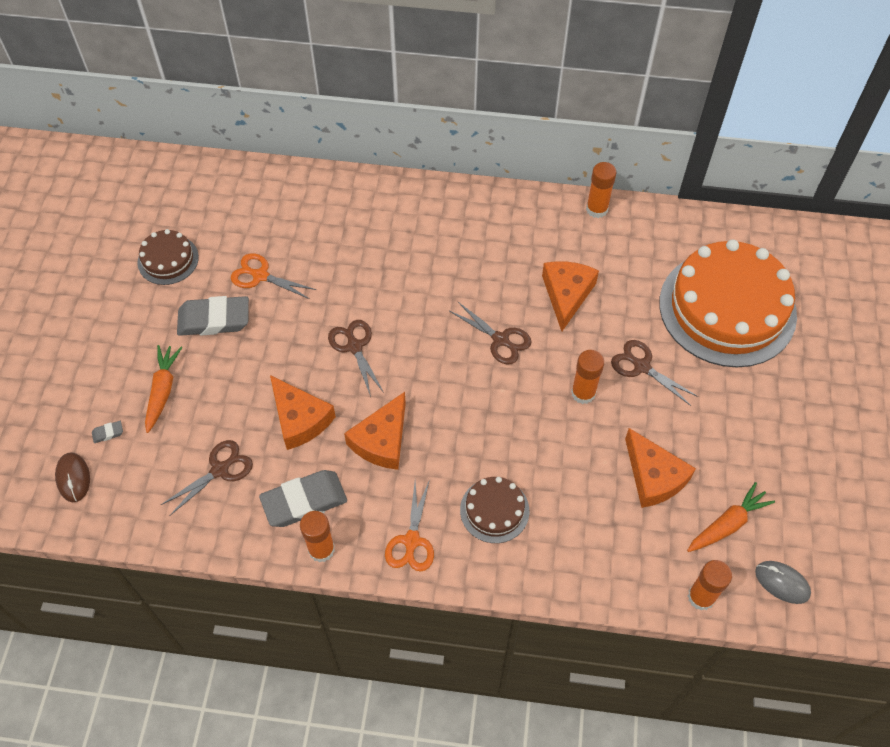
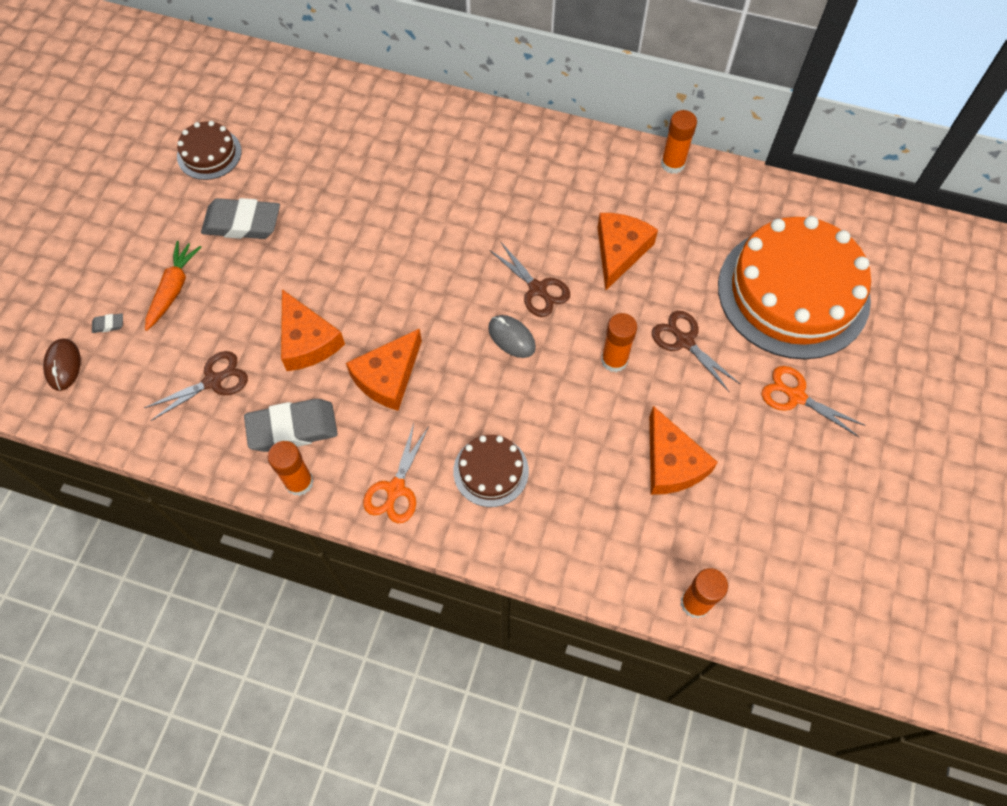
camera: 10 degrees right, 5 degrees up
orange scissors [231,253,316,299] -> orange scissors moved to [762,366,865,437]
brown scissors [328,320,384,397] -> none
orange carrot [687,482,775,552] -> none
grey mouse [755,561,811,604] -> grey mouse moved to [488,315,536,358]

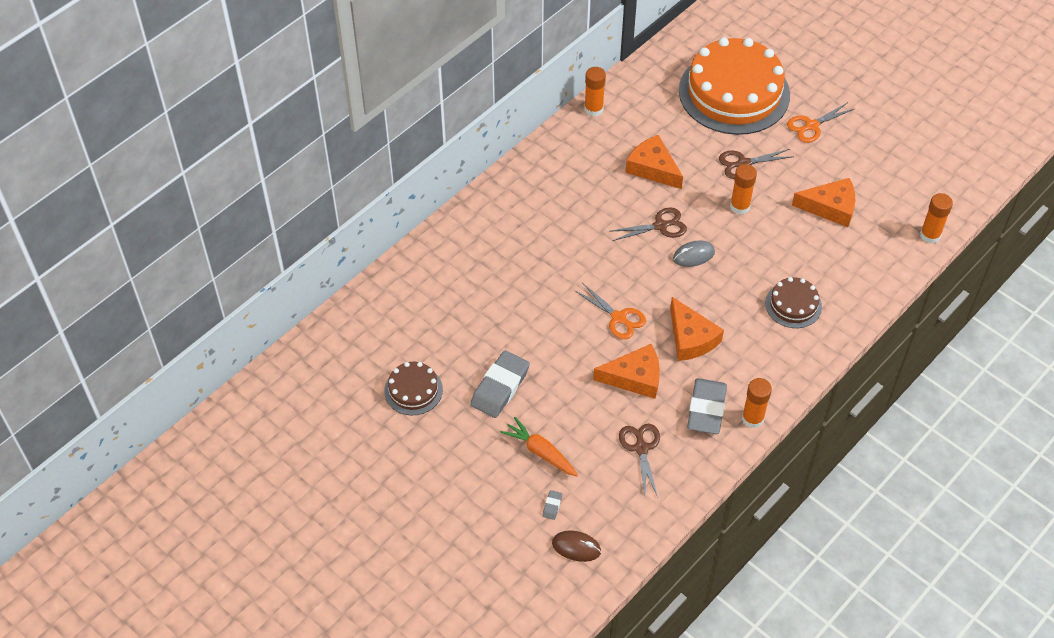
camera: 65 degrees left, 10 degrees down
orange scissors [363,423,429,523] -> orange scissors moved to [574,283,646,339]

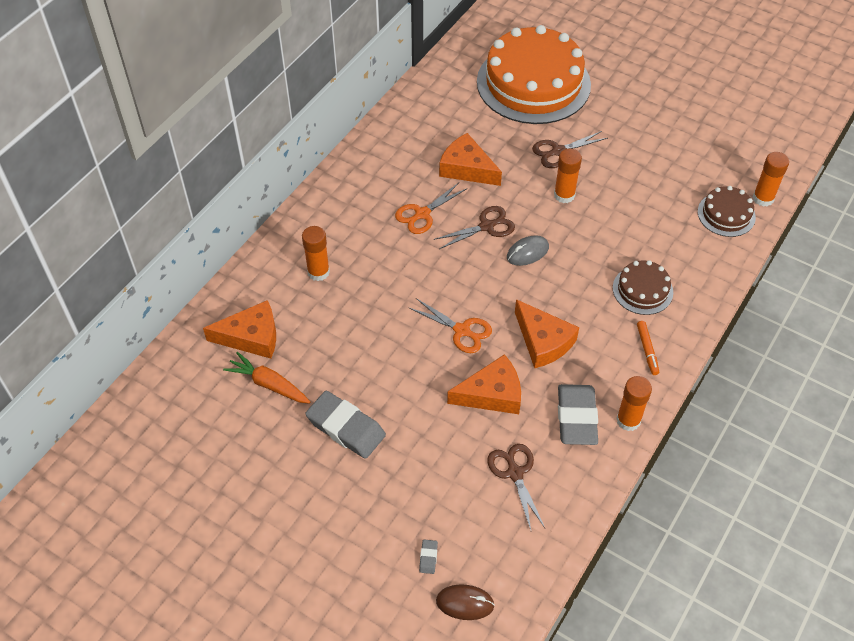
camera: 10 degrees left, 0 degrees up
brown cake [384,362,443,415] -> brown cake moved to [698,186,756,237]
grey eraser [470,351,530,418] -> grey eraser turned 75 degrees counterclockwise [305,391,386,459]
orange carrot [500,417,578,476] -> orange carrot moved to [223,352,310,404]
orange glue stick [584,67,606,116] -> orange glue stick moved to [302,226,330,281]
orange scissors [787,102,854,143] -> orange scissors moved to [395,183,468,234]
orange cheese [792,178,855,227] -> orange cheese moved to [203,300,276,359]
none -> orange marker [637,321,659,375]

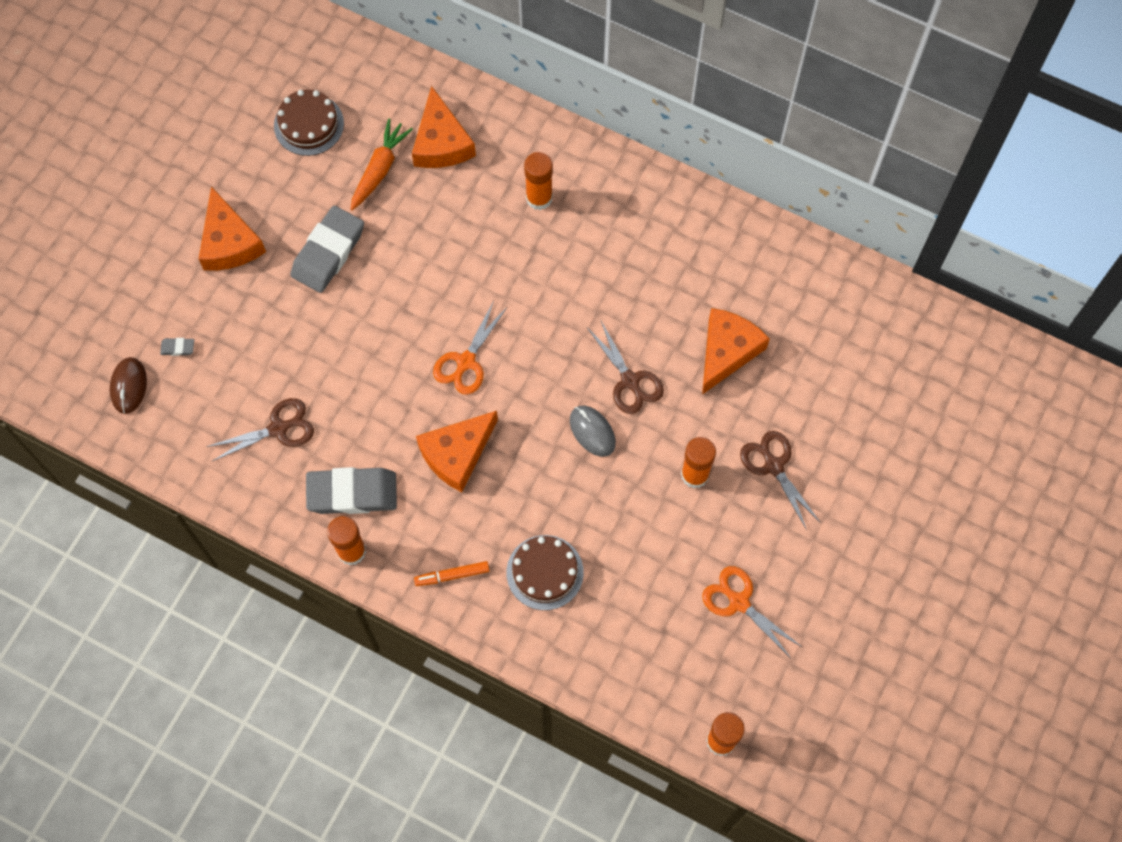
camera: 85 degrees right, 15 degrees up
orange scissors [395,183,468,234] -> orange scissors moved to [702,566,802,658]
orange cheese [447,354,521,414] -> orange cheese moved to [199,186,266,271]
orange cake [477,25,591,124] -> none
brown cake [698,186,756,237] -> brown cake moved to [274,90,344,156]

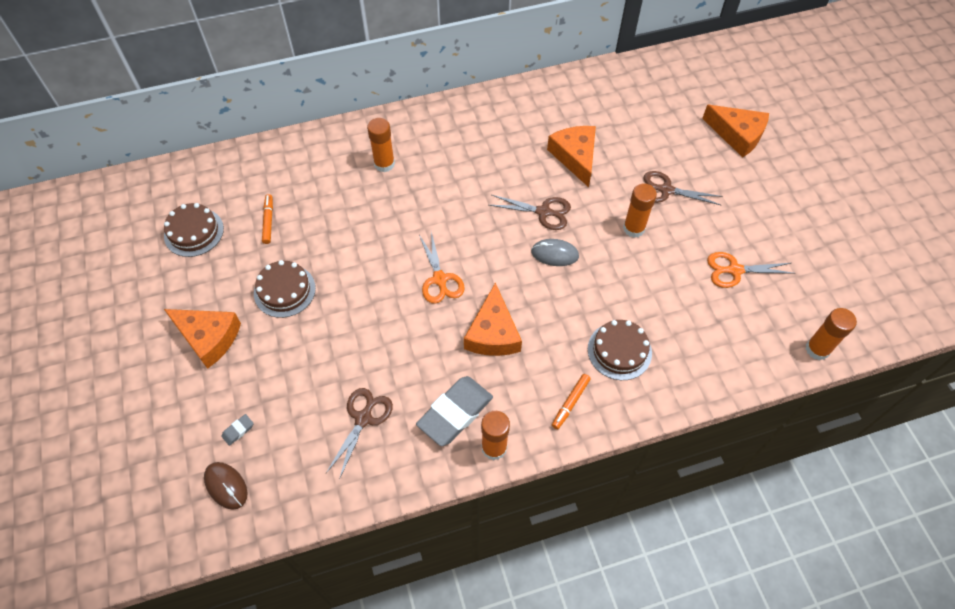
camera: 45 degrees left, 10 degrees down
grey eraser [291,206,364,293] -> brown cake [254,260,316,318]
orange carrot [351,119,413,210] -> orange marker [262,194,273,244]
orange cheese [412,86,476,168] -> orange cheese moved to [702,105,769,157]

